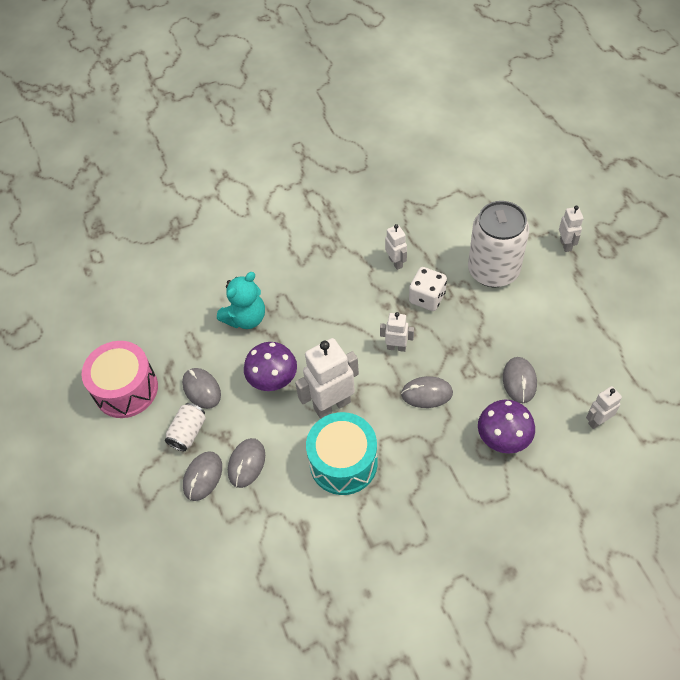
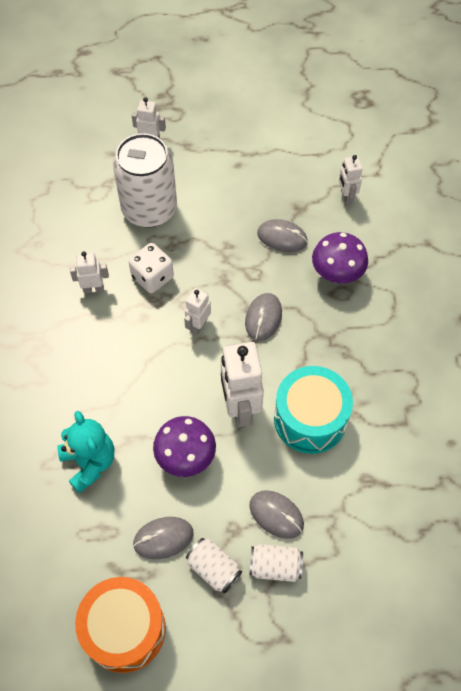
camera: 75 degrees left, 5 degrees up
pink drum [82,341,158,418] -> orange drum [75,577,166,673]
grey mouse [183,451,222,501] -> white can [249,544,303,582]

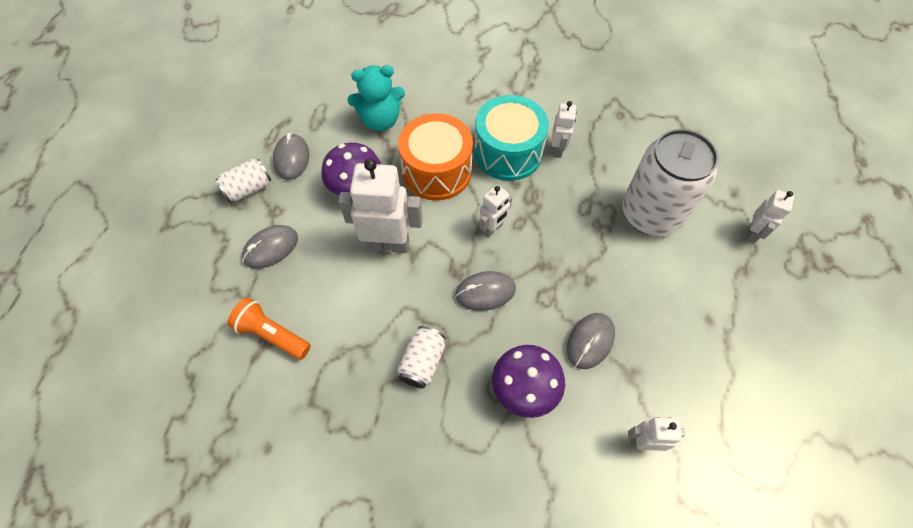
camera: 105 degrees right, 0 degrees up
orange drum [75,577,166,673] -> orange drum moved to [398,113,473,201]
white dice [129,243,174,294] -> none
white robot [184,288,211,335] -> white robot turned 90 degrees clockwise [479,185,512,238]
grey mouse [245,293,282,341] -> grey mouse turned 45 degrees counterclockwise [455,271,516,311]
white can [249,544,303,582] -> white can moved to [397,326,445,388]
turquoise drum [274,366,353,454] -> turquoise drum moved to [474,95,549,181]
none -> orange flashlight [227,298,311,360]

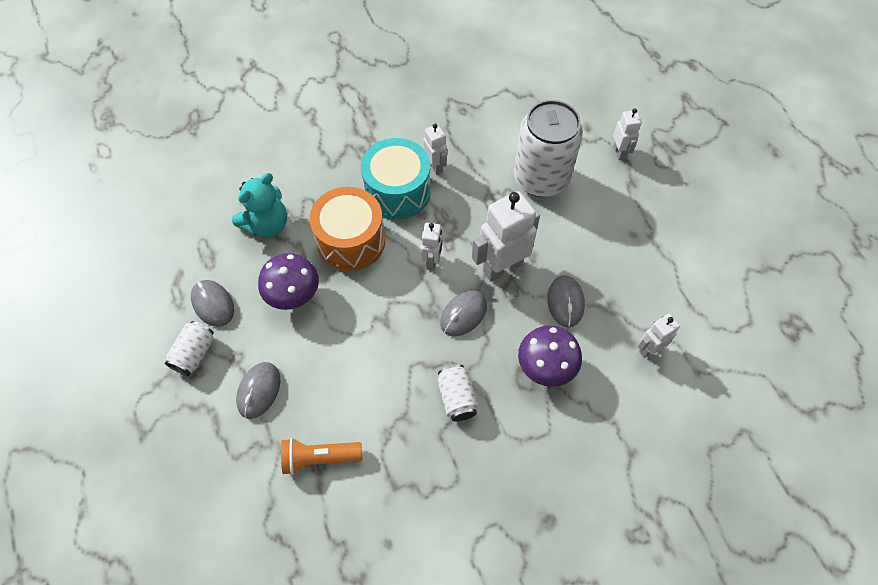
camera: 35 degrees left, 0 degrees up
white robot [338,158,423,253] -> white robot moved to [472,191,540,282]

